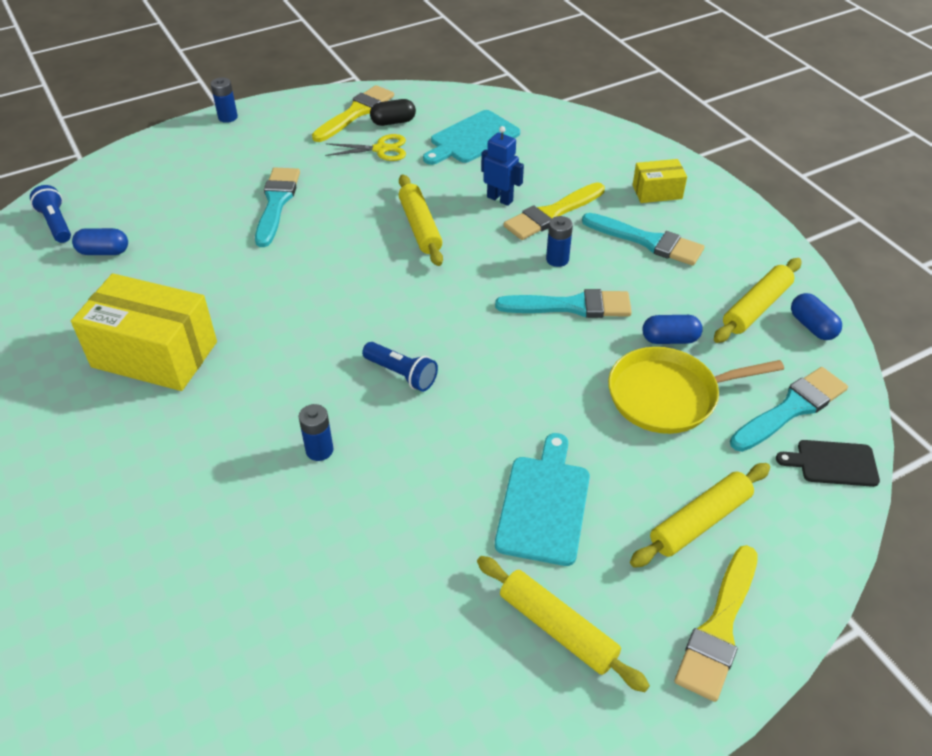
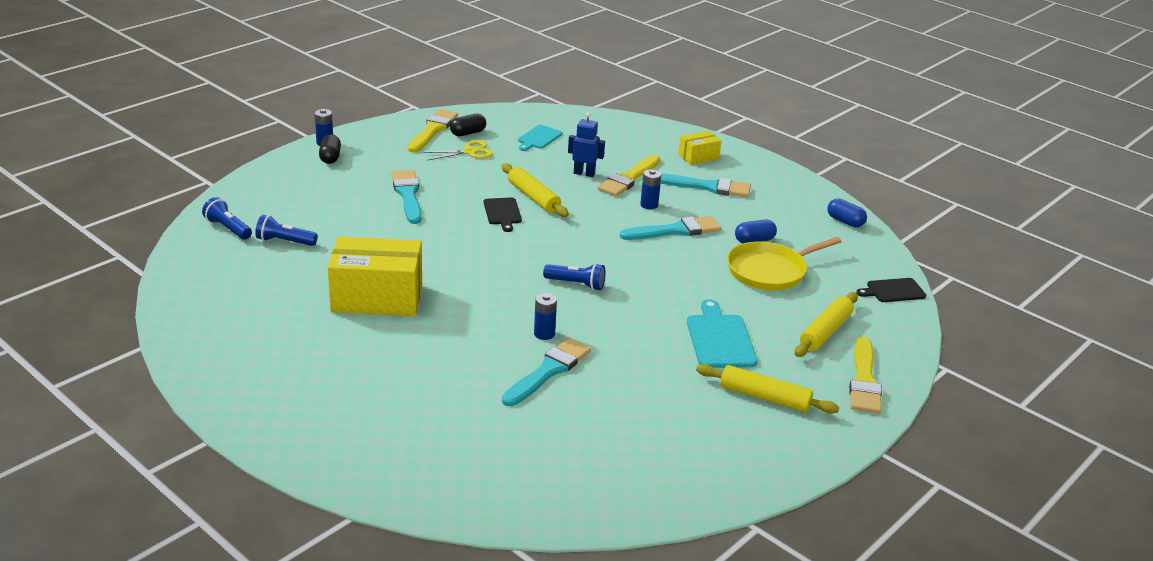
camera: 20 degrees left, 15 degrees down
blue capsule [72,228,128,255] -> blue flashlight [255,215,318,246]
turquoise cutting board [423,110,520,165] -> turquoise cutting board [518,125,562,151], size x0.65
yellow rolling pin [714,258,801,343] -> none
turquoise brush [730,367,848,452] -> turquoise brush moved to [502,338,591,406]
none -> black capsule [319,134,341,164]
none -> black cutting board [484,197,522,232]

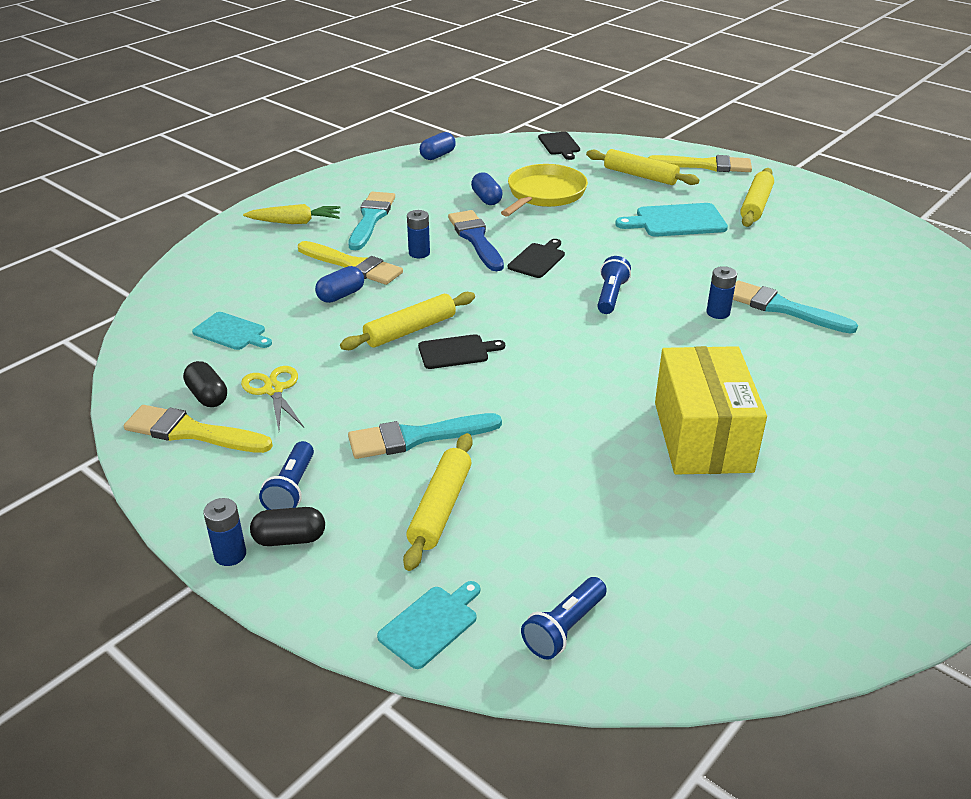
camera: 90 degrees left, 5 degrees up
blue flashlight [255,215,318,246] -> blue flashlight moved to [259,441,314,510]
blue robot [568,112,605,177] -> blue capsule [315,266,364,303]
turquoise brush [620,216,721,240] -> blue brush [448,210,504,271]
yellow box [678,131,722,165] -> yellow carrot [243,204,341,224]
yellow pan [727,237,842,290] -> yellow pan turned 120 degrees counterclockwise [501,164,588,217]
none -> turquoise cutting board [377,581,480,669]
none -> yellow rolling pin [403,433,473,571]
none -> black cutting board [508,239,565,278]

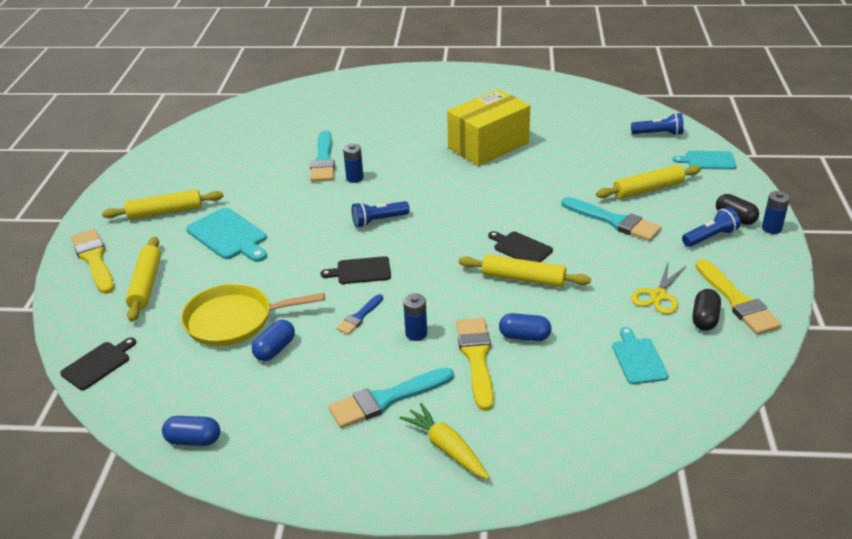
camera: 125 degrees left, 0 degrees up
blue brush [448,210,504,271] -> blue brush [336,294,383,335], size x0.55

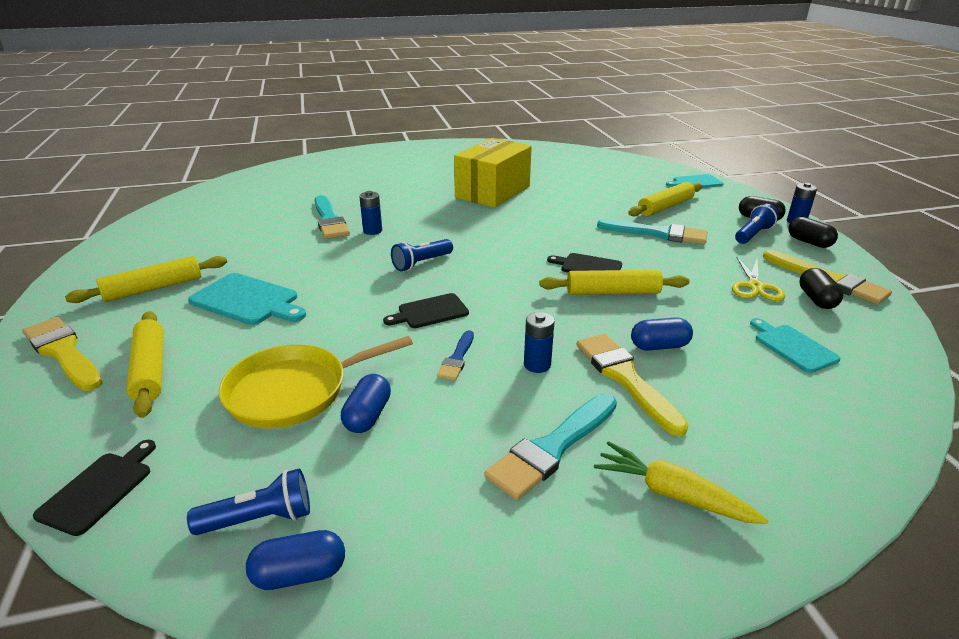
camera: 20 degrees left, 5 degrees down
blue flashlight [631,113,684,136] -> blue flashlight moved to [187,468,310,535]
none -> black capsule [788,217,838,248]

